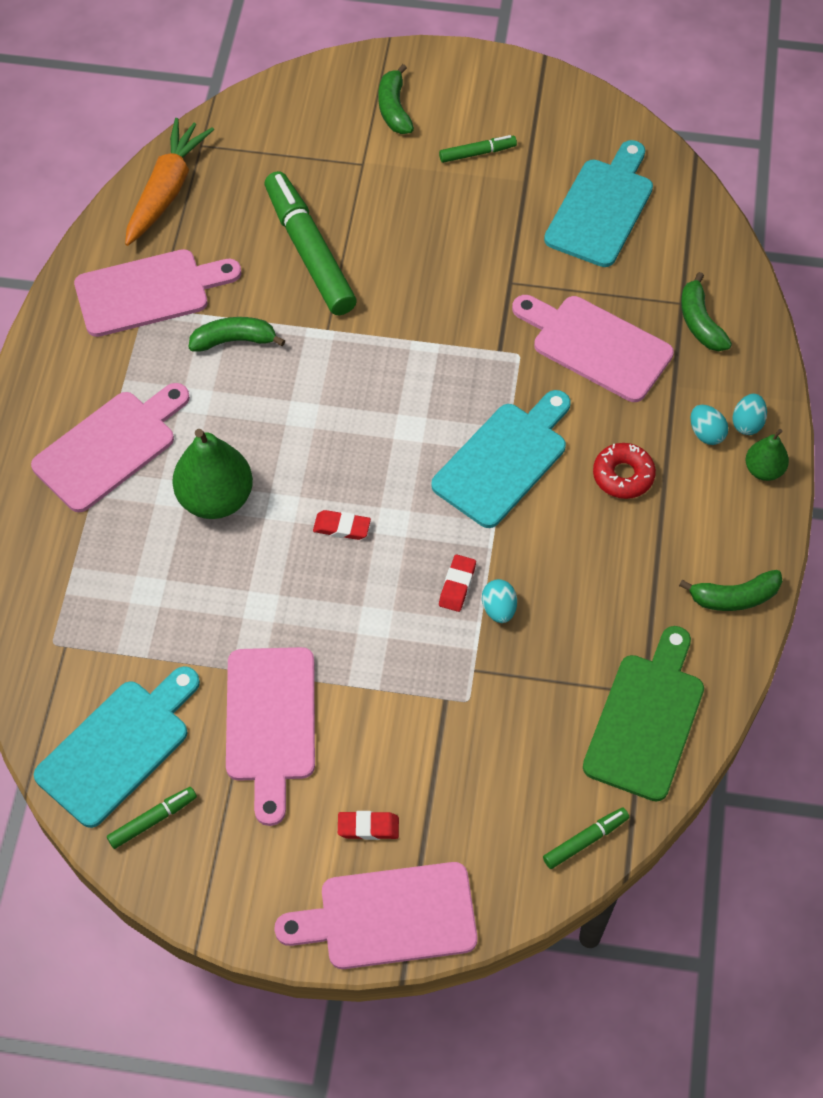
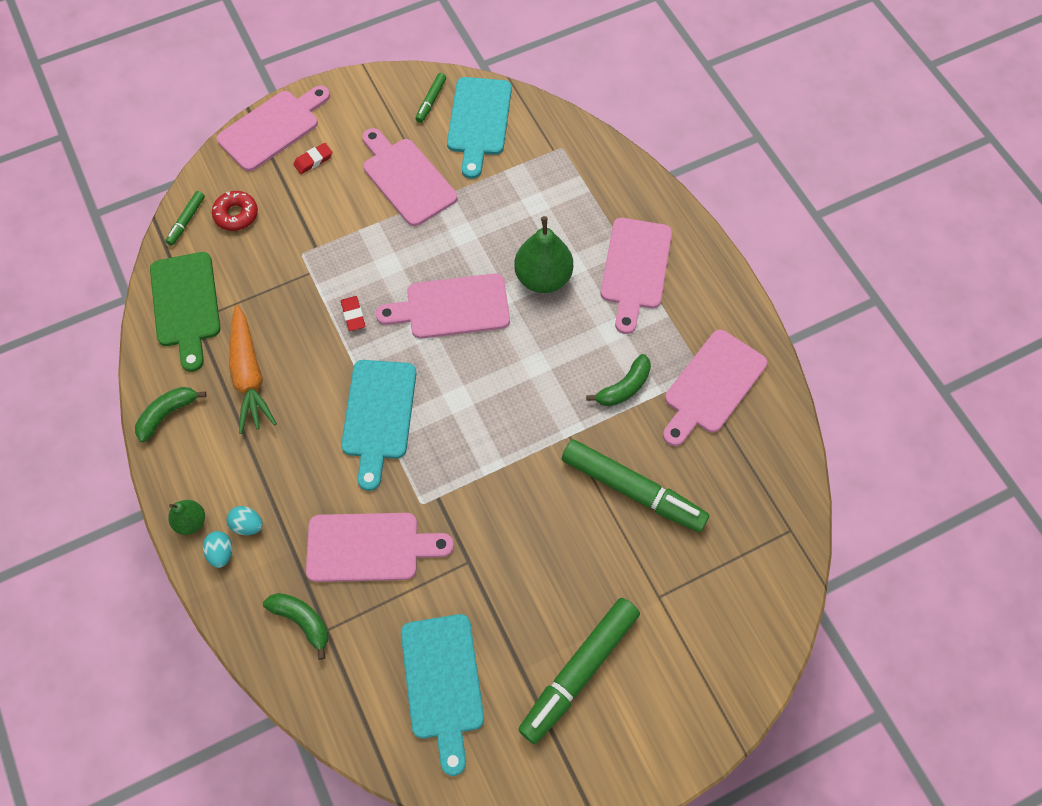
camera: 145 degrees right, 5 degrees up
orange carrot [125,118,214,246] -> orange carrot moved to [229,305,277,434]
red eraser [313,510,371,540] -> pink cutting board [376,273,510,339]
green banana [378,64,414,134] -> none
green marker [439,135,517,163] -> green marker [518,598,640,744], size x2.18
turquoise egg [482,579,517,623] -> none
red donut [593,443,656,499] -> red donut moved to [212,191,258,231]

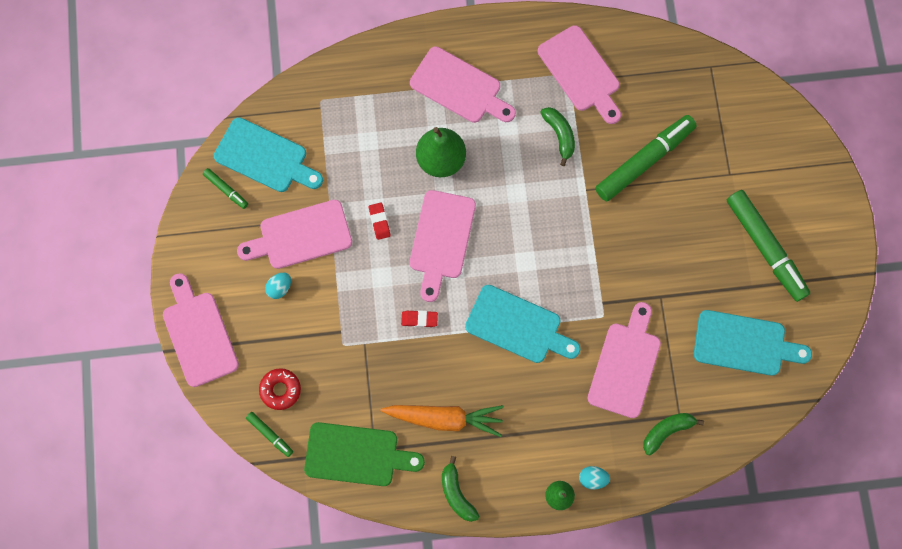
camera: 70 degrees left, 10 degrees up
turquoise egg [226,506,263,535] -> turquoise egg moved to [265,273,291,299]
red eraser [293,143,332,174] -> red eraser moved to [369,203,390,240]

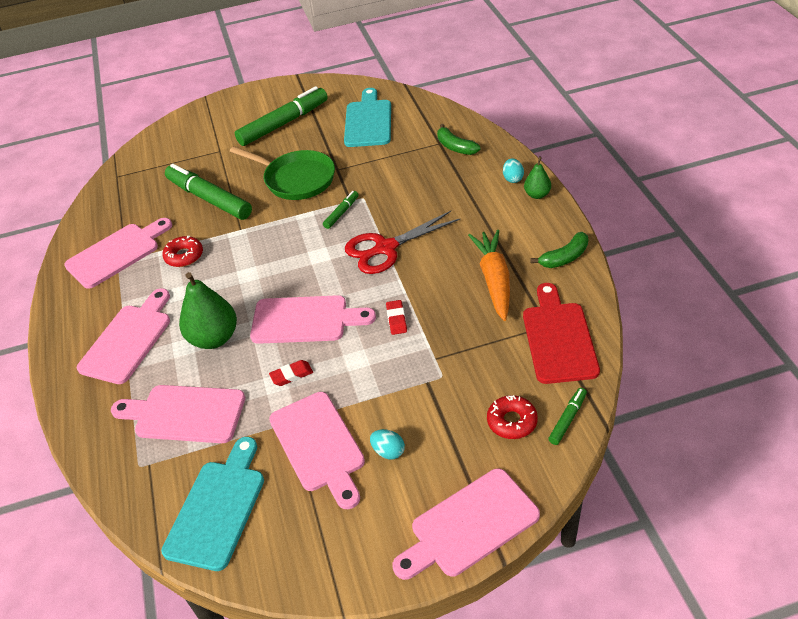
camera: 95 degrees left, 30 degrees down
green marker [203,168,248,209] -> green marker moved to [323,191,359,229]
green cutting board [304,422,425,486] -> red cutting board [523,283,600,384]
turquoise cutting board [465,285,580,363] -> red scissors [345,211,460,274]
green banana [540,107,575,166] -> red donut [162,236,203,267]
pink cutting board [587,302,661,418] -> pink cutting board moved to [111,385,245,443]
none -> green pan [230,146,335,200]

